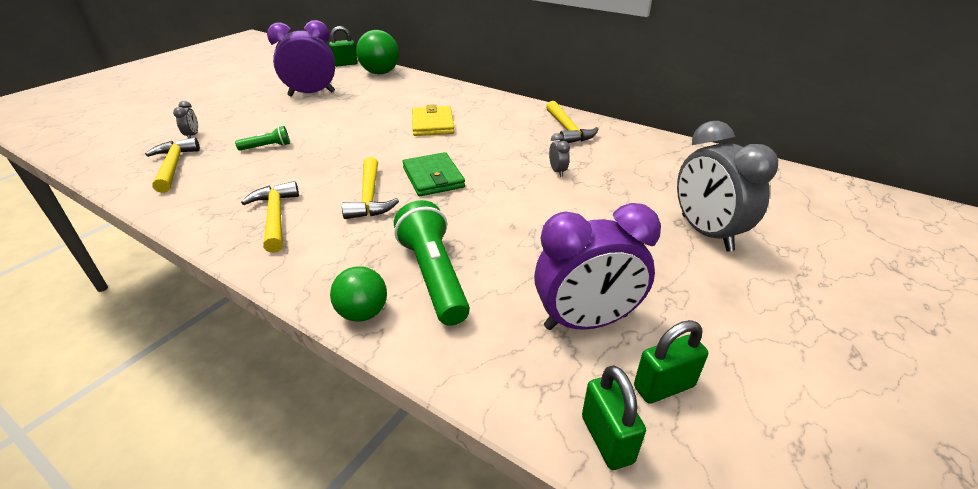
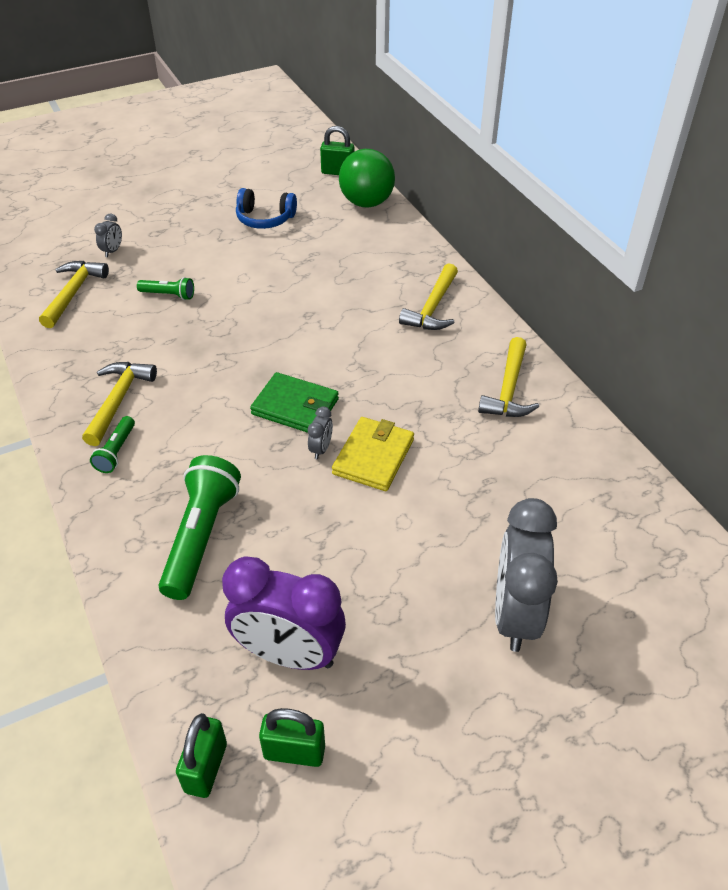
camera: 30 degrees right, 10 degrees up
purple clock [267,20,335,96] -> blue headphones [236,188,297,229]
green ball [330,266,387,322] -> none
yellow hammer [342,157,399,219] -> yellow hammer moved to [399,263,458,330]
green wallet [403,152,465,196] -> green wallet turned 75 degrees counterclockwise [250,372,339,433]
yellow wallet [412,104,454,136] -> yellow wallet moved to [332,417,414,491]
grey clock [549,133,570,177] -> grey clock moved to [308,407,333,459]
none -> green flashlight [90,416,135,473]

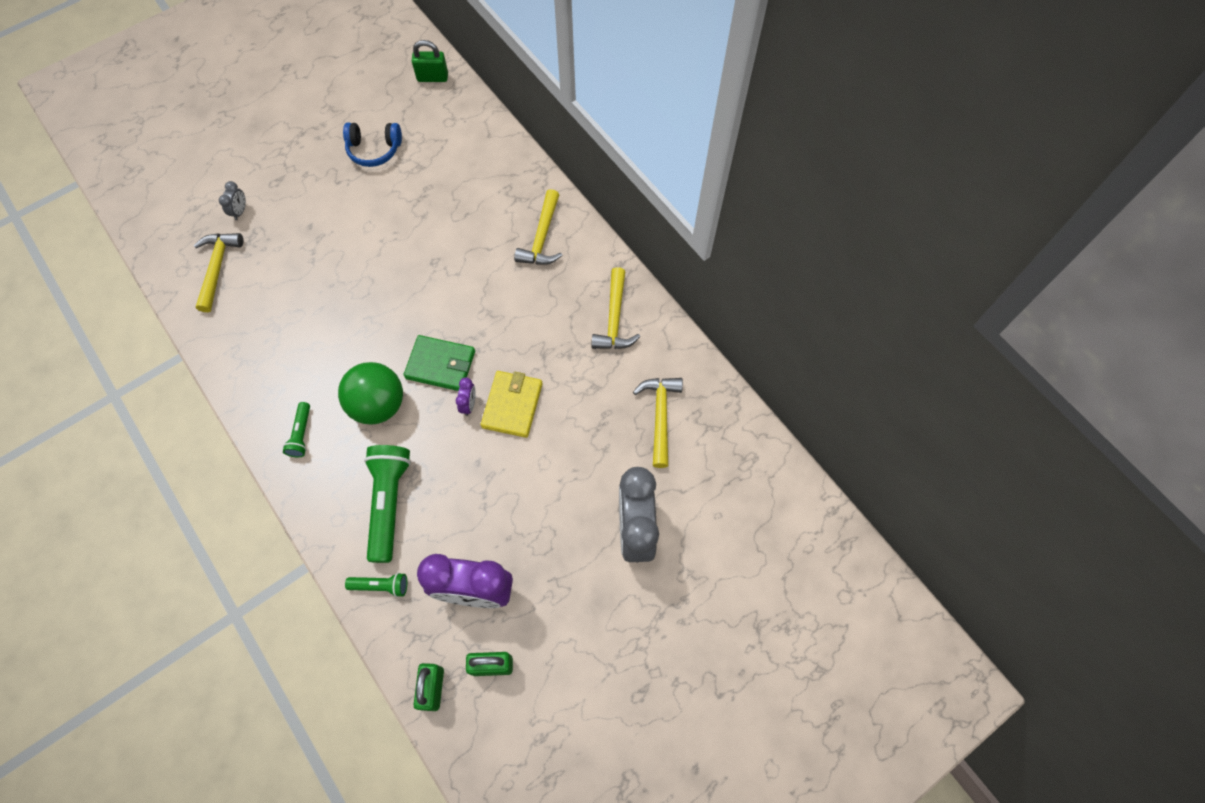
camera: 10 degrees left, 20 degrees up
yellow hammer [82,362,157,446] -> yellow hammer moved to [633,378,683,468]
green flashlight [137,277,194,300] -> green flashlight moved to [345,573,407,597]
grey clock [308,407,333,459] -> purple clock [456,378,476,416]
green ball [339,149,395,208] -> green ball moved to [338,362,403,425]

